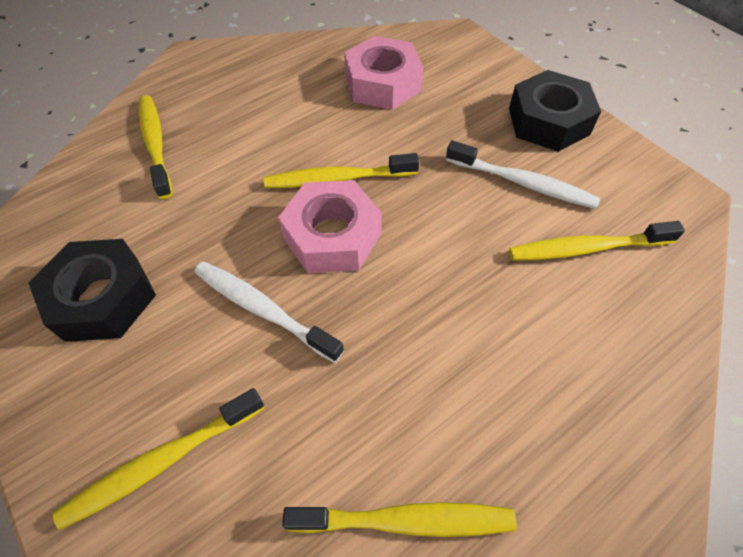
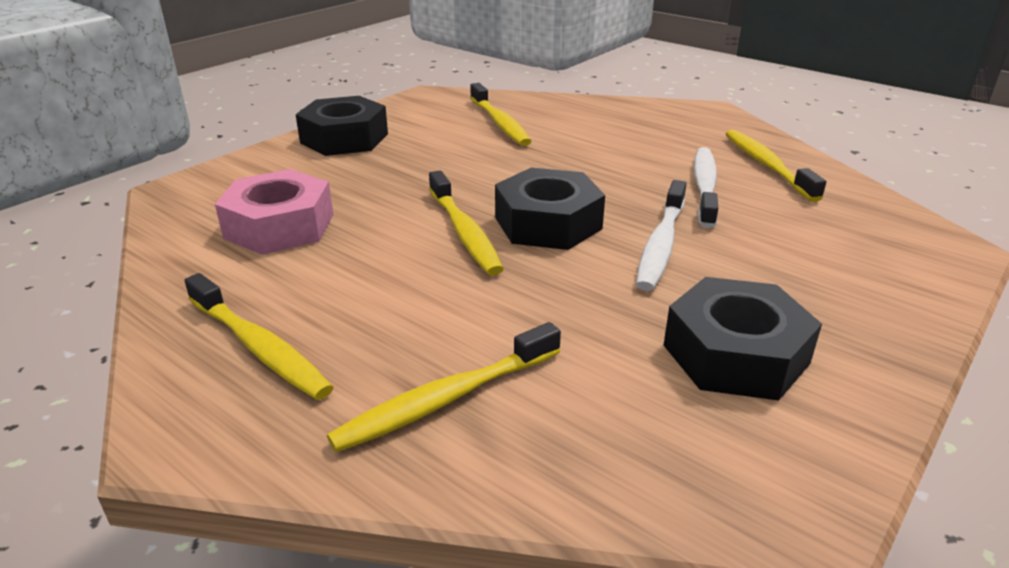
camera: 105 degrees left, 25 degrees down
yellow toothbrush [53,388,264,530] -> yellow toothbrush moved to [185,273,334,400]
pink nut [278,180,382,273] -> black nut [495,168,605,250]
white toothbrush [446,140,600,209] -> white toothbrush moved to [694,147,718,228]

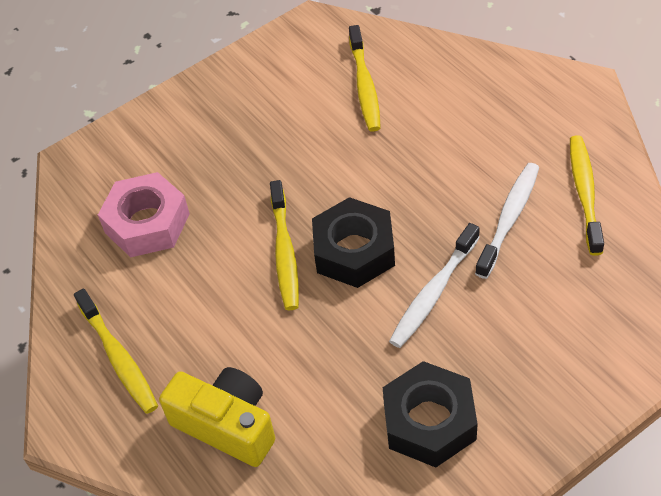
camera: 20 degrees right, 20 degrees up
black nut [295,96,388,156] -> none
yellow toothbrush [327,322,561,452] -> yellow camera [159,367,275,467]

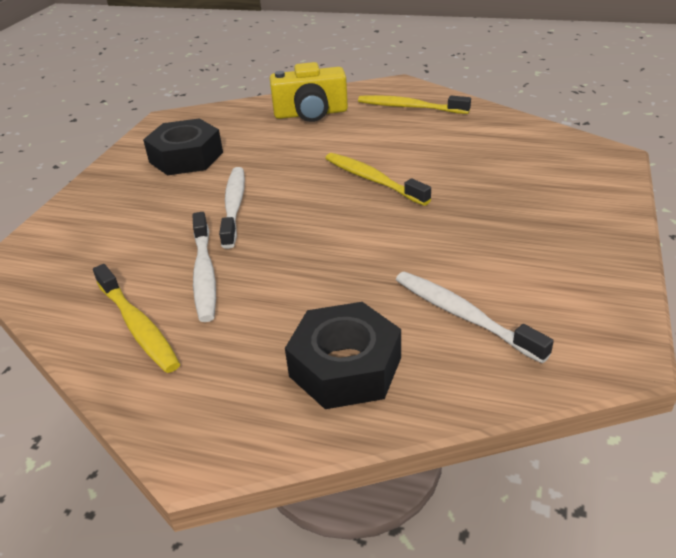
camera: 140 degrees right, 15 degrees down
pink nut [98,172,190,257] -> none
black nut [312,197,395,288] -> black nut moved to [285,302,401,409]
yellow toothbrush [349,25,381,132] -> white toothbrush [396,271,554,363]

